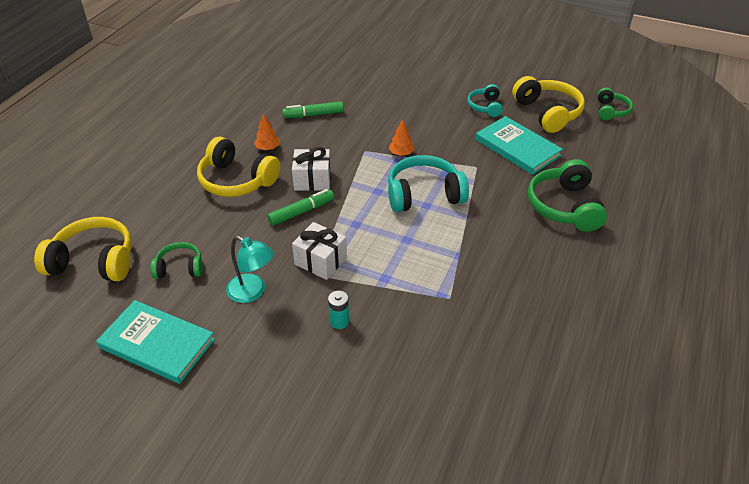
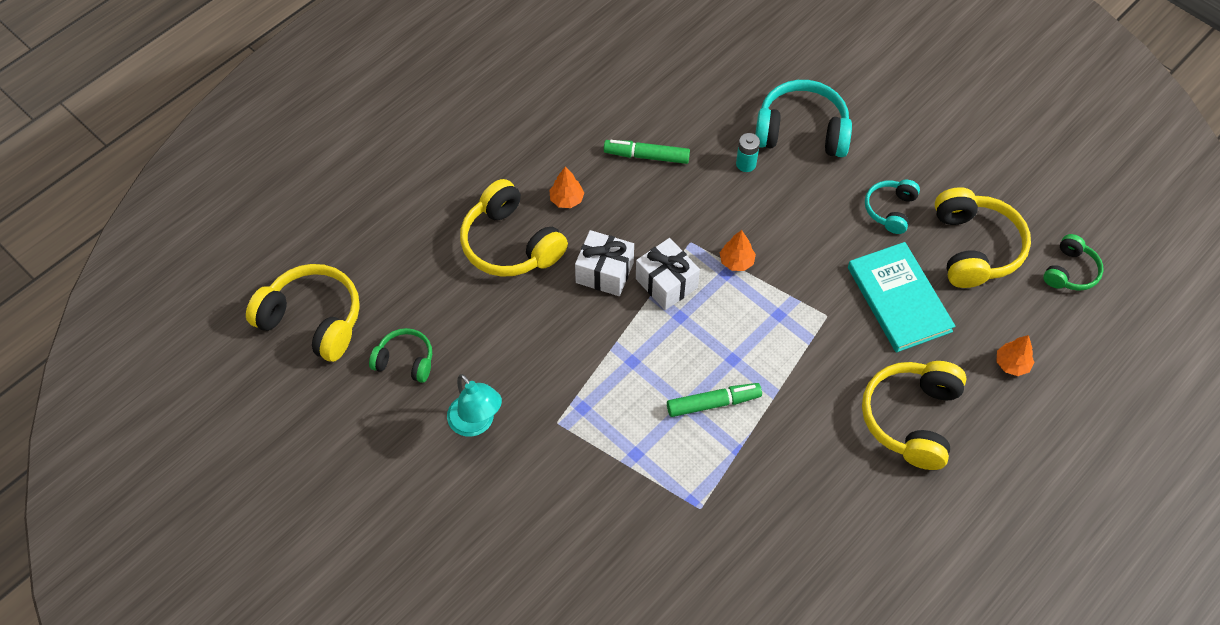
camera: 20 degrees right, 15 degrees up
turquoise book [96,300,215,384] -> none
green marker [267,189,334,226] -> green marker moved to [667,383,762,417]
white gift [292,222,347,280] -> white gift moved to [636,238,700,310]
turquoise battery [328,291,349,329] -> turquoise battery moved to [736,133,760,172]
turquoise headphones [388,155,469,212] -> turquoise headphones moved to [755,80,852,157]
green headphones [528,159,607,232] -> yellow headphones [862,361,967,470]
none -> orange tree [996,335,1034,376]

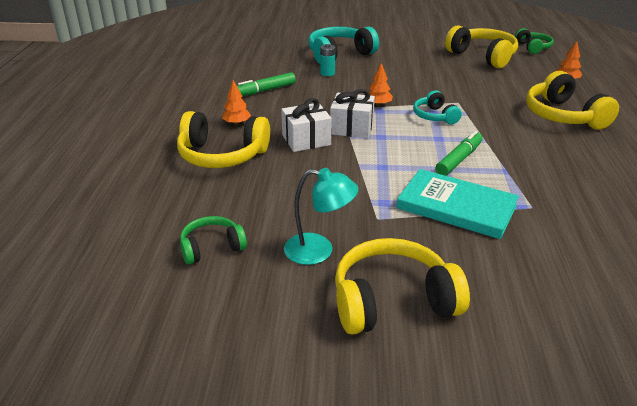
camera: 40 degrees left, 25 degrees down
yellow headphones [246,264,360,362] -> yellow headphones moved to [335,238,470,335]
turquoise book [848,242,955,353] -> turquoise book moved to [396,169,519,239]
turquoise headphones [865,180,920,234] -> turquoise headphones moved to [413,90,462,124]

